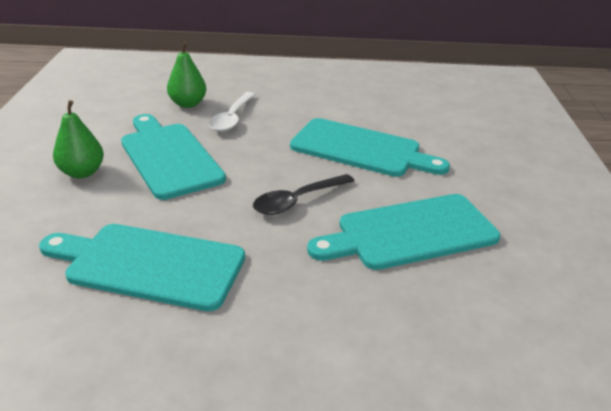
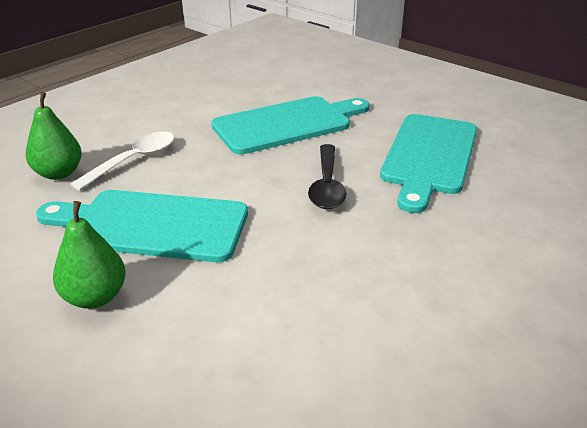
camera: 50 degrees left, 0 degrees up
turquoise cutting board [39,224,245,311] -> none
white spoon [209,92,256,132] -> white spoon turned 105 degrees counterclockwise [70,132,175,191]

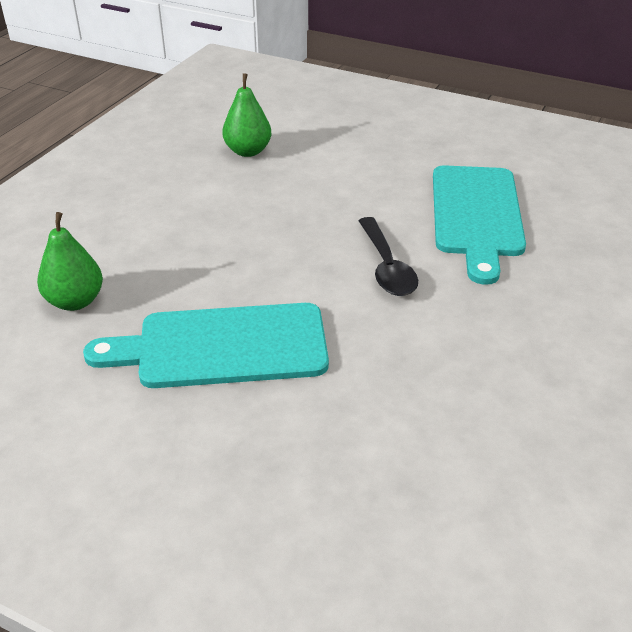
camera: 15 degrees left, 5 degrees up
green pear [53,201,126,309] -> green pear moved to [222,73,272,157]
white spoon [70,132,175,191] -> none
turquoise cutting board [211,96,370,154] -> none

